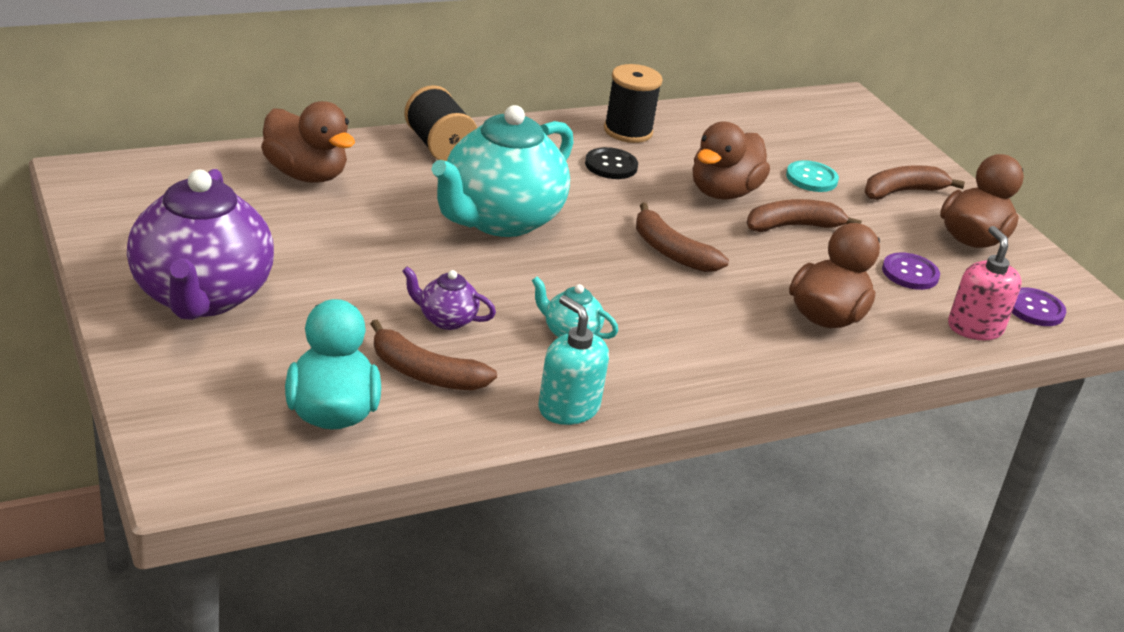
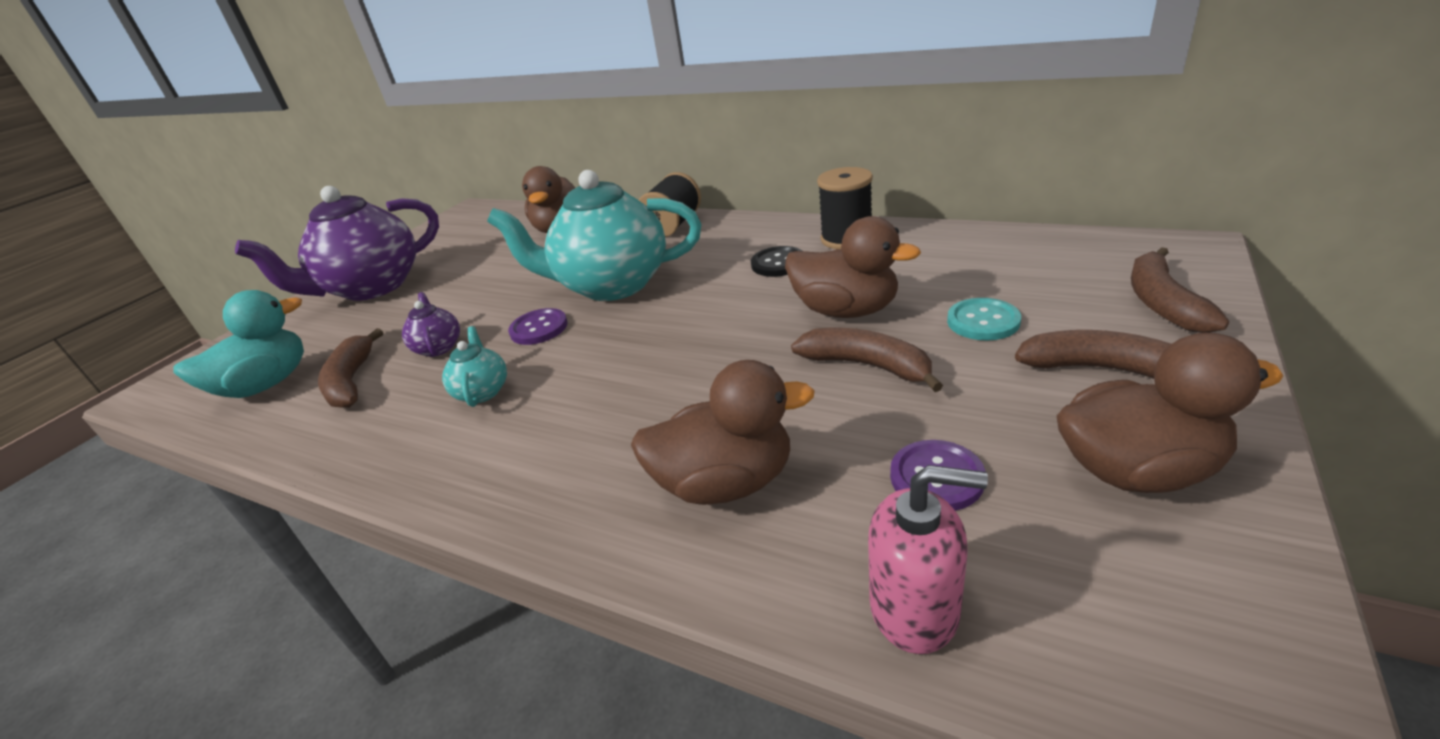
camera: 60 degrees right, 0 degrees up
turquoise soap dispenser [538,295,609,425] -> none
brown banana [636,202,729,272] -> brown banana moved to [1131,247,1229,333]
brown duck [692,121,770,200] -> brown duck turned 150 degrees counterclockwise [785,216,921,318]
pink soap dispenser [948,226,1022,340] -> pink soap dispenser turned 60 degrees clockwise [868,465,988,654]
purple button [1012,288,1066,326] -> purple button moved to [508,308,568,345]

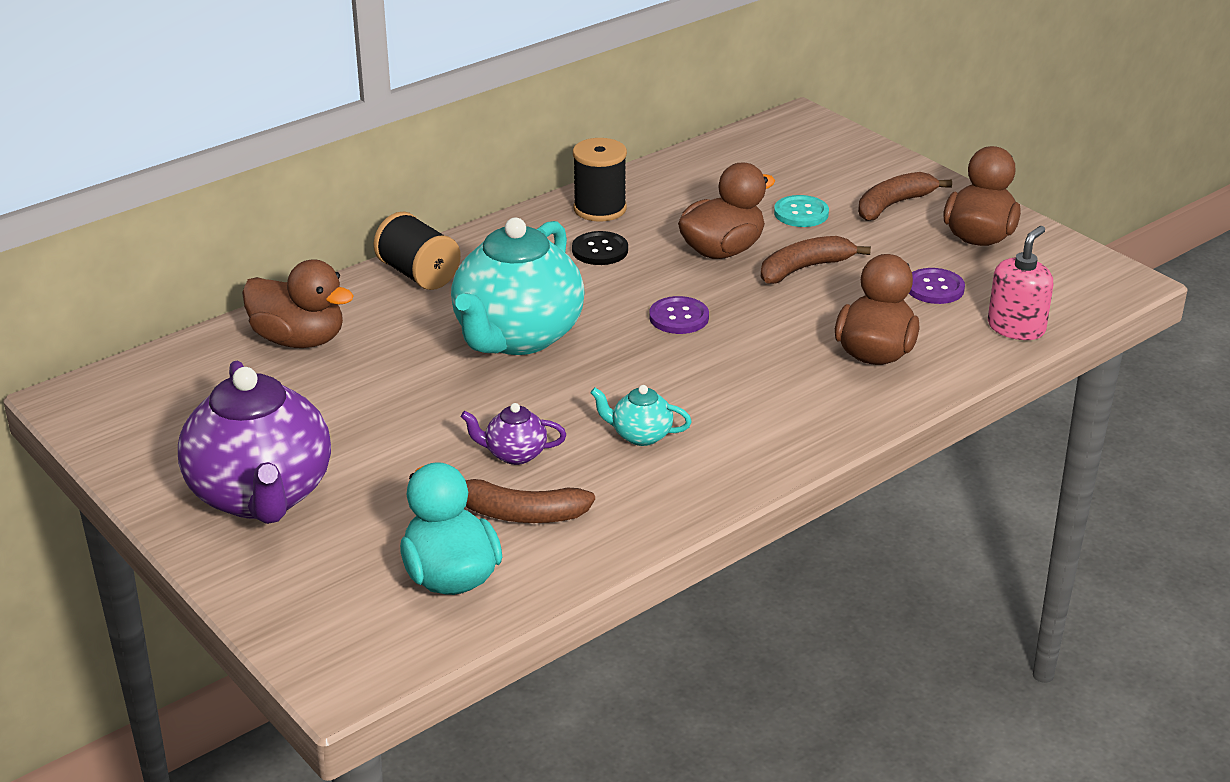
camera: 70 degrees left, 0 degrees up
purple button [508,308,568,345] -> purple button moved to [649,296,709,334]
brown banana [1131,247,1229,333] -> none

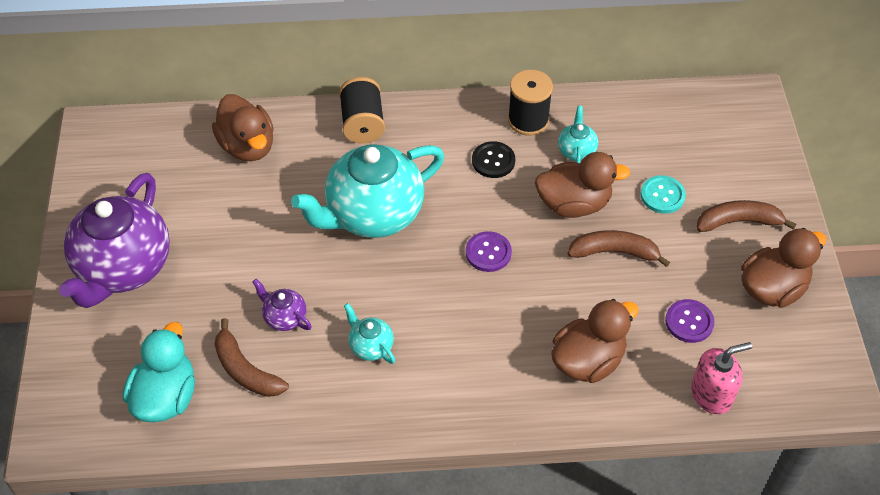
camera: 35 degrees right, 20 degrees up
none -> turquoise teapot [558,106,598,163]

